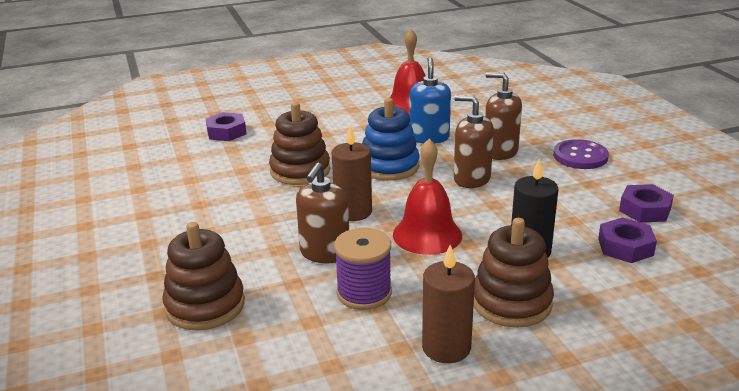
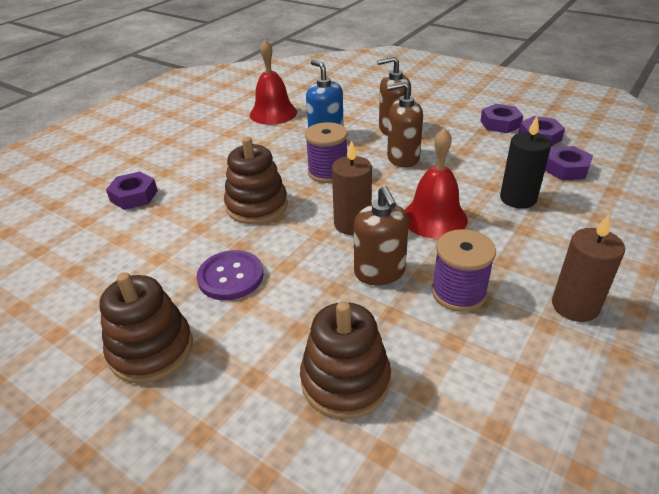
camera: 35 degrees left, 10 degrees up
blue stacking toy [362,98,420,181] -> purple spool [305,122,348,183]
brown stacking toy [474,218,554,328] -> brown stacking toy moved to [99,272,193,383]
purple button [553,139,609,169] -> purple button moved to [197,250,264,300]
none -> purple nut [480,104,523,133]

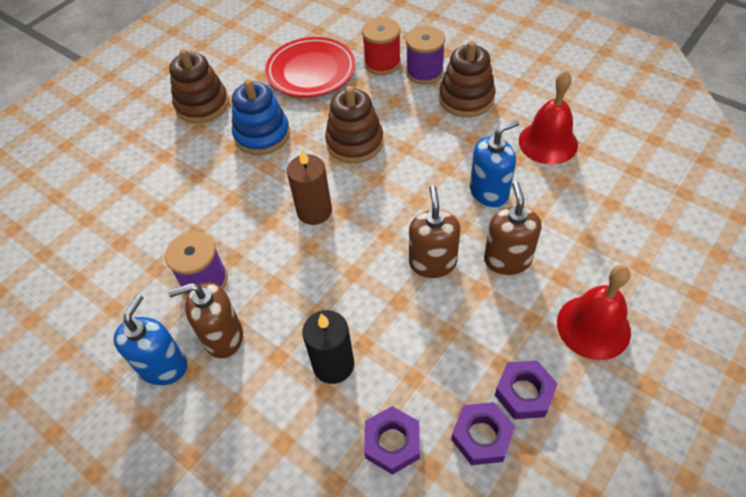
camera: 95 degrees right, 15 degrees up
purple nut [106,172,158,210] -> red spool [362,17,401,75]
purple button [197,250,264,300] -> blue stacking toy [232,79,290,155]
brown stacking toy [300,301,391,419] -> brown stacking toy moved to [439,41,496,117]
purple spool [305,122,348,183] -> purple spool moved to [406,26,445,84]
brown soap dispenser [354,186,409,285] -> brown soap dispenser moved to [168,282,243,358]
red bell [405,128,468,239] -> red bell moved to [557,265,631,360]
brown candle [552,214,625,322] -> blue soap dispenser [114,294,187,385]
none -> red plate [265,37,356,97]

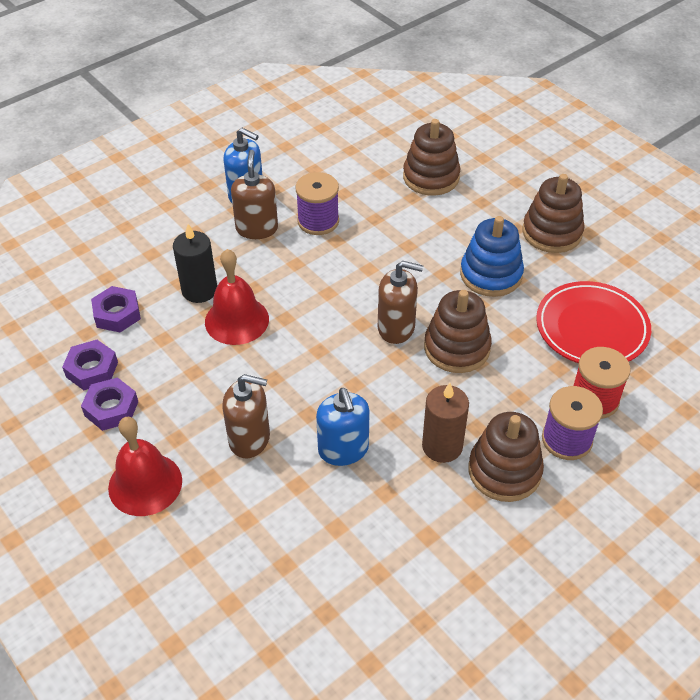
camera: 100 degrees right, 5 degrees down
brown candle [287,149,332,225] -> brown candle moved to [422,383,469,463]
brown soap dispenser [409,185,460,278] -> brown soap dispenser moved to [378,261,423,344]
red bell [519,71,578,165] -> red bell moved to [205,249,269,345]
none -> brown stacking toy [403,119,460,196]

